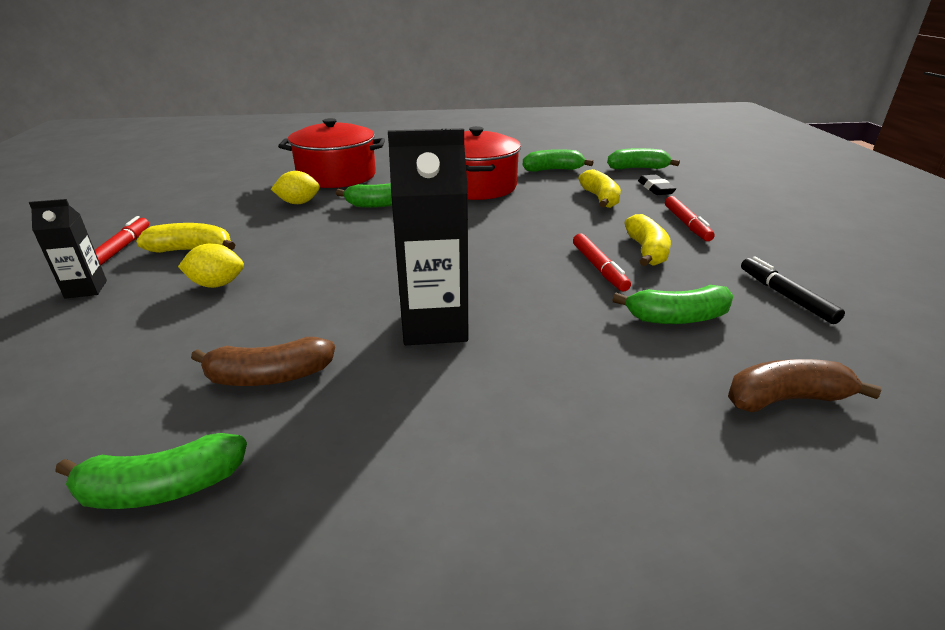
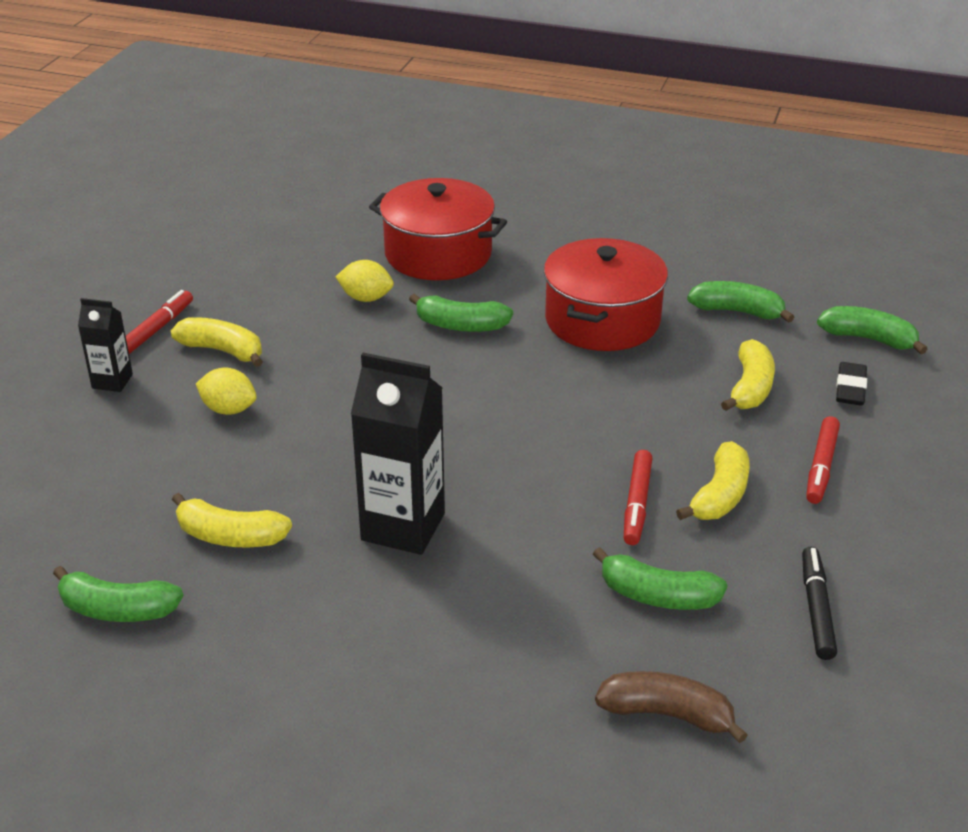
camera: 25 degrees right, 5 degrees up
brown banana [191,337,335,386] -> yellow banana [172,493,292,548]

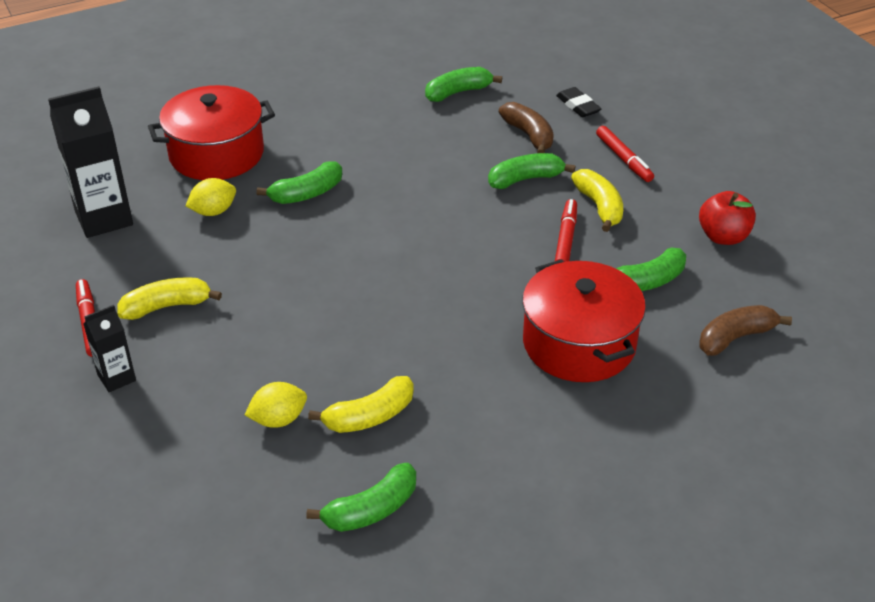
camera: 45 degrees left, 5 degrees up
yellow lemon [196,368,257,415] -> yellow lemon moved to [245,382,307,428]
black carton [351,353,445,555] -> black carton moved to [48,86,133,238]
red pot [544,238,668,351] -> red pot moved to [522,259,646,382]
red marker [624,450,652,545] -> red marker turned 135 degrees counterclockwise [555,199,577,262]
yellow banana [721,339,775,411] -> brown banana [499,102,554,153]
black marker [802,547,837,660] -> red apple [699,191,756,245]
green banana [817,306,927,354] -> green banana moved to [488,153,576,189]

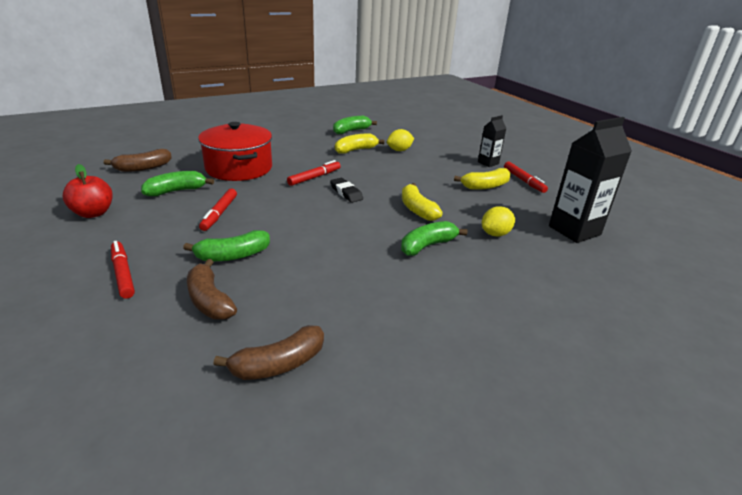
camera: 175 degrees right, 10 degrees down
red pot [148,85,275,180] -> none
green banana [425,67,502,102] -> brown banana [213,325,324,380]
black eraser [556,87,602,118] -> black eraser moved to [330,178,363,203]
yellow banana [571,169,623,232] -> yellow banana moved to [402,183,443,221]
none -> red marker [287,160,341,186]

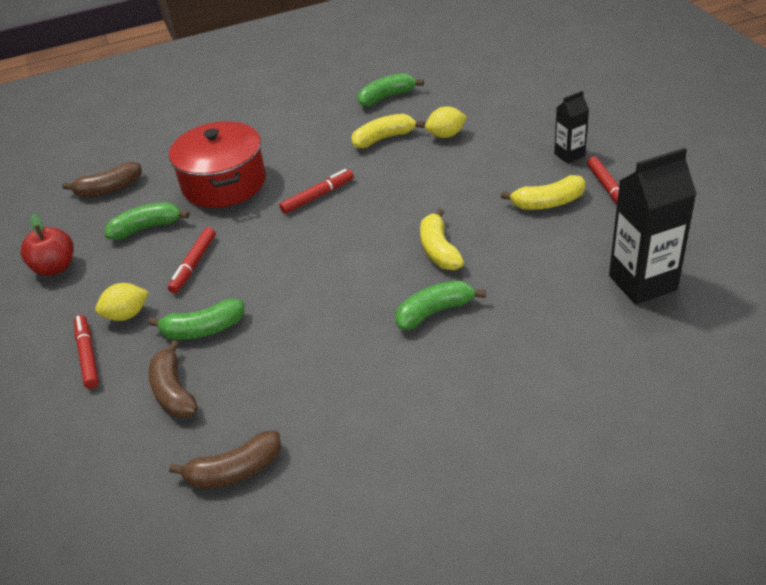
camera: 15 degrees right, 10 degrees up
black eraser [330,178,363,203] -> none
yellow lemon [482,206,515,236] -> yellow lemon moved to [95,283,148,321]

